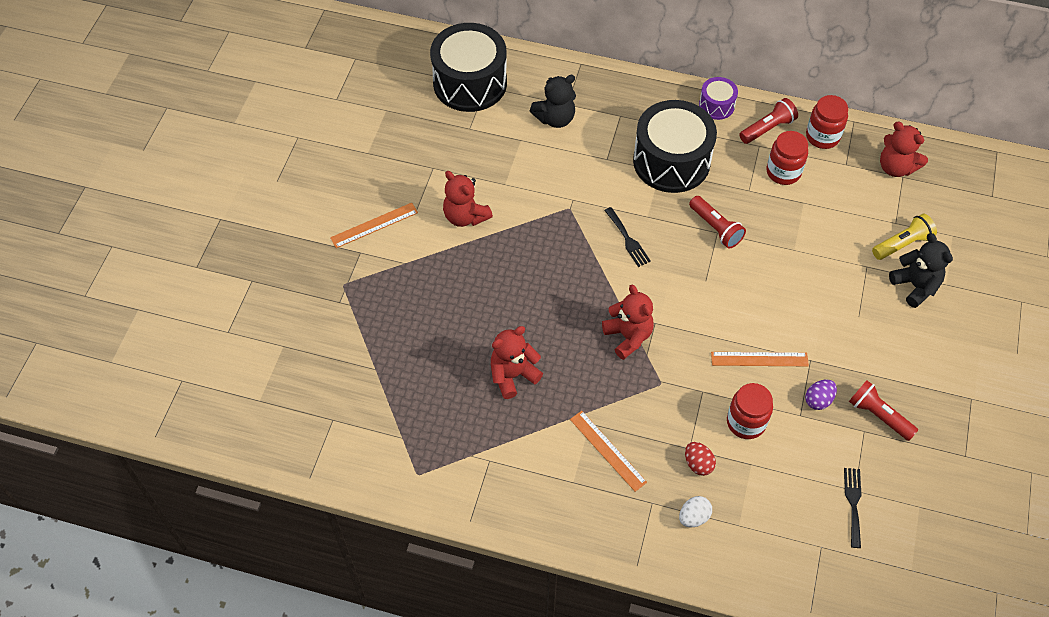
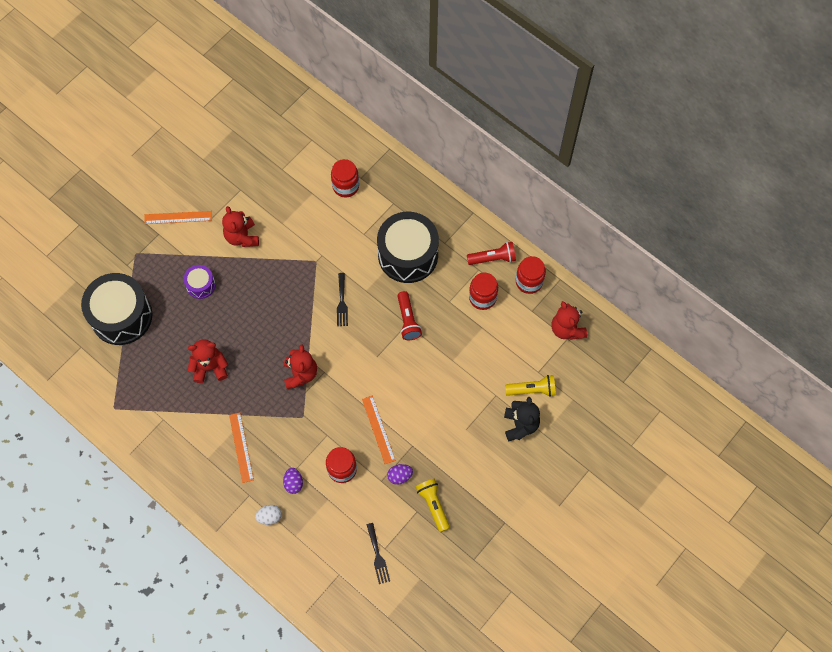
camera: 25 degrees right, 10 degrees up
black drum [430,23,507,112] -> black drum moved to [81,273,152,345]
black teddy bear [530,75,576,128] -> red jar [331,159,359,198]
red egg [685,442,716,476] -> purple egg [283,468,303,494]
purple drum [699,77,738,120] -> purple drum moved to [183,265,216,299]
orange ruler [711,352,809,366] -> orange ruler turned 45 degrees clockwise [362,396,396,464]
black fork [844,468,861,548] -> black fork turned 135 degrees clockwise [367,523,390,584]
red flashlight [849,380,918,441] -> yellow flashlight [416,479,450,532]

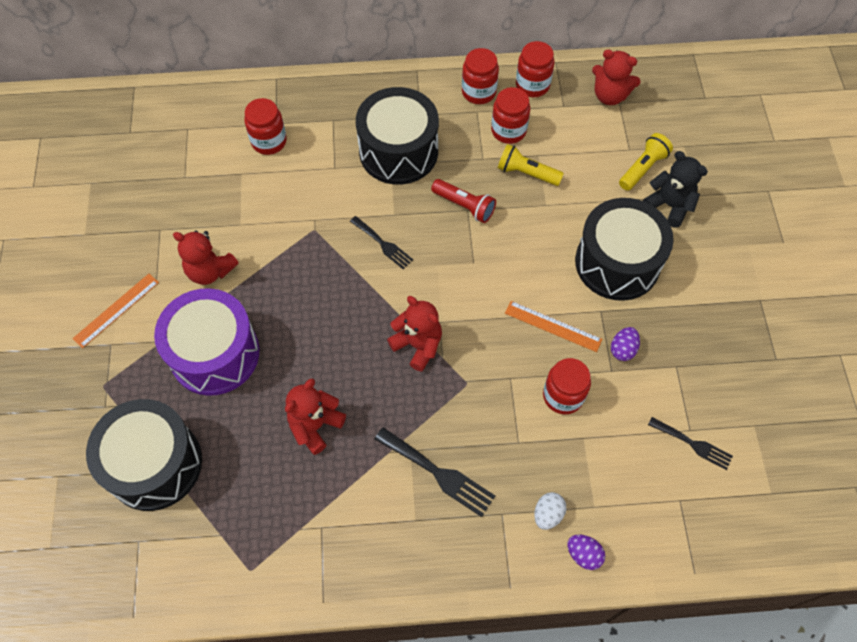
camera: 45 degrees left, 5 degrees down
purple drum [183,265,216,299] -> purple drum [154,288,259,396], size x2.09
orange ruler [229,413,254,483] -> black fork [375,427,495,517]
purple egg [283,468,303,494] -> purple egg moved to [567,534,605,570]
yellow flashlight [416,479,450,532] -> yellow flashlight moved to [498,144,564,186]
red flashlight [467,242,516,265] -> red jar [462,48,499,104]
none -> black drum [575,198,674,301]

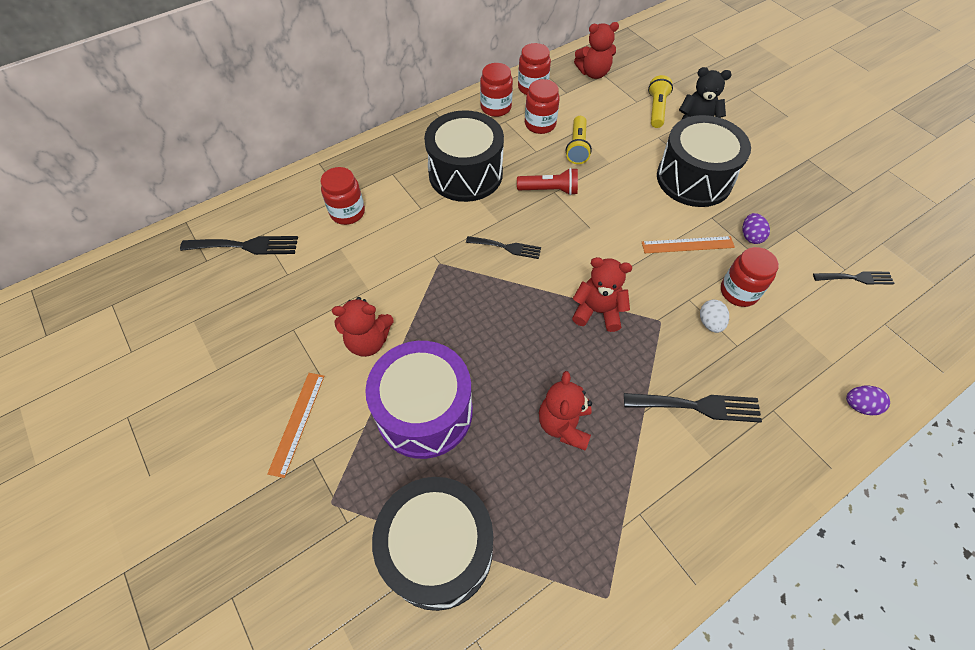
camera: 30 degrees left, 5 degrees down
yellow flashlight [498,144,564,186] -> yellow flashlight turned 75 degrees counterclockwise [566,116,592,164]
white egg [534,492,566,530] -> white egg moved to [700,300,729,333]
none -> black fork [180,236,298,255]

